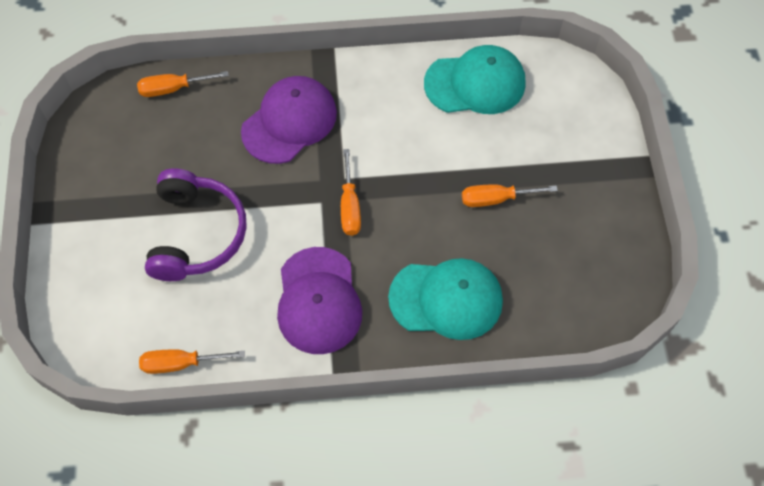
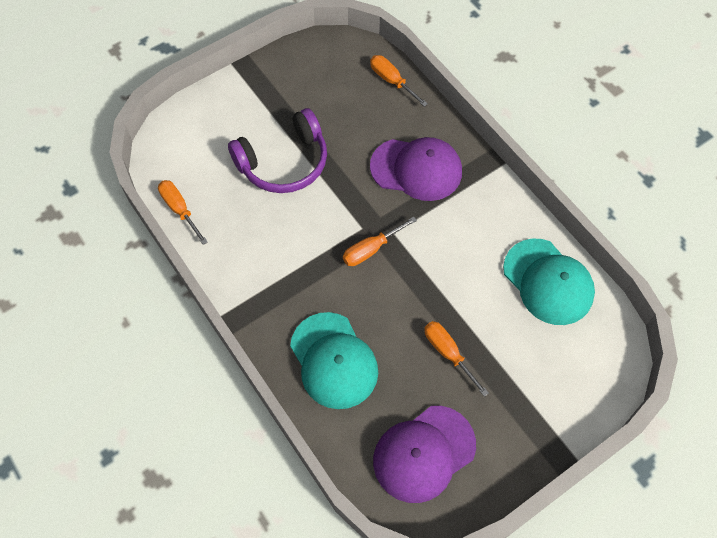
camera: 60 degrees right, 0 degrees up
purple cap [277,247,362,354] -> purple cap moved to [373,406,476,503]

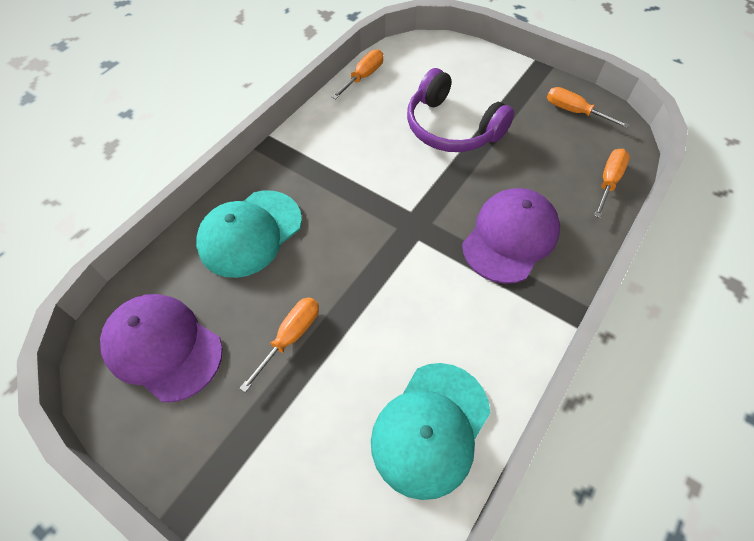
camera: 70 degrees right, 5 degrees down
orange screwdriver [343,217,417,266] -> orange screwdriver moved to [547,87,630,128]
purple cap [370,137,462,201] -> purple cap turned 135 degrees counterclockwise [462,188,560,284]

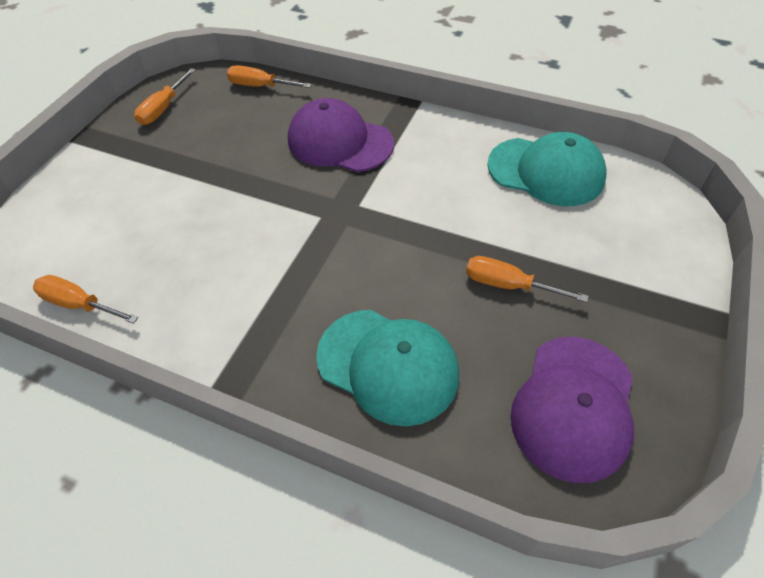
camera: 100 degrees left, 5 degrees down
purple headphones [407,68,514,152] -> none

